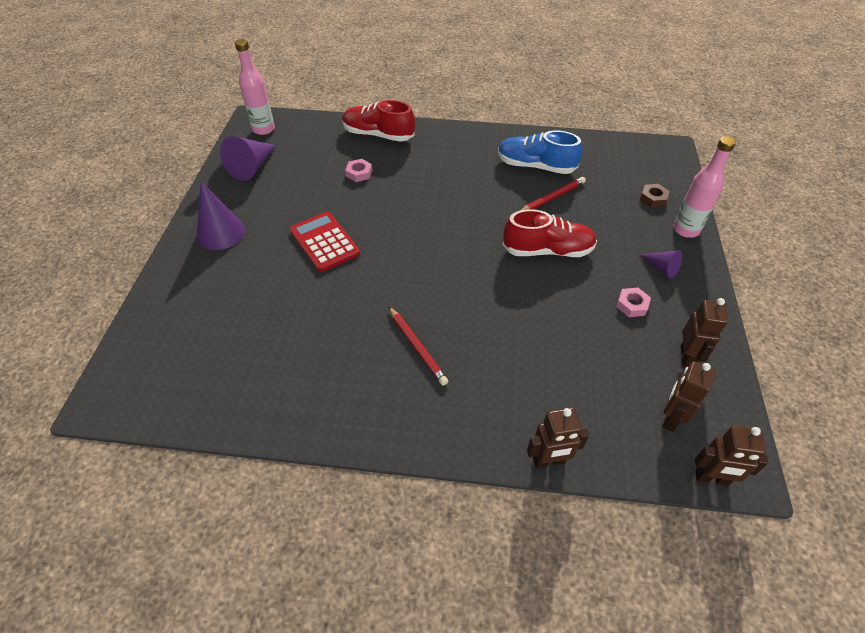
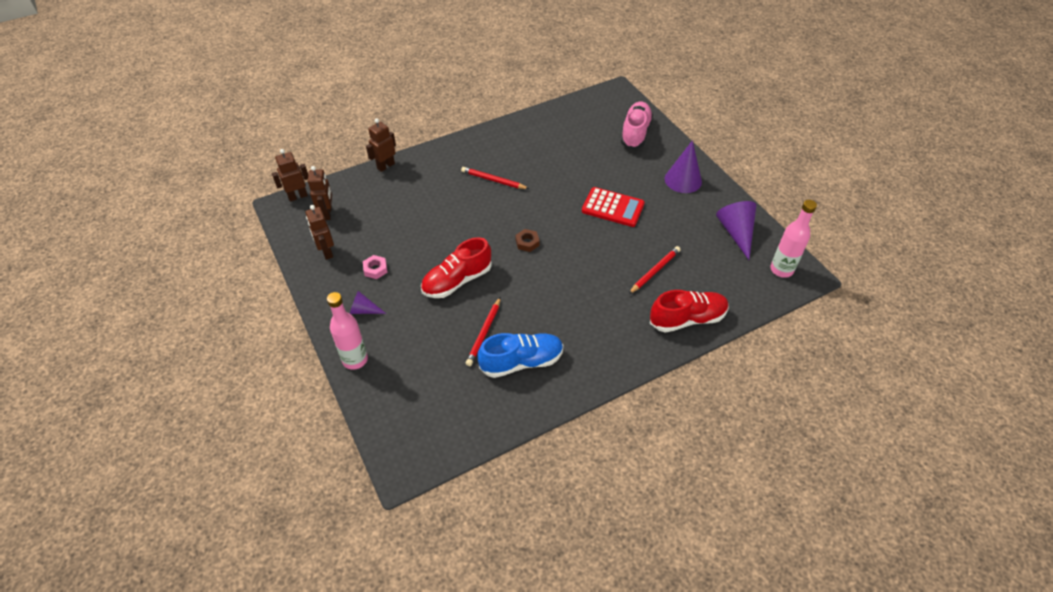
camera: 145 degrees right, 0 degrees up
pink nut [345,159,372,182] -> red pencil [629,246,681,294]
brown nut [640,184,669,207] -> brown nut moved to [515,229,540,252]
none -> pink shoe [621,102,653,149]

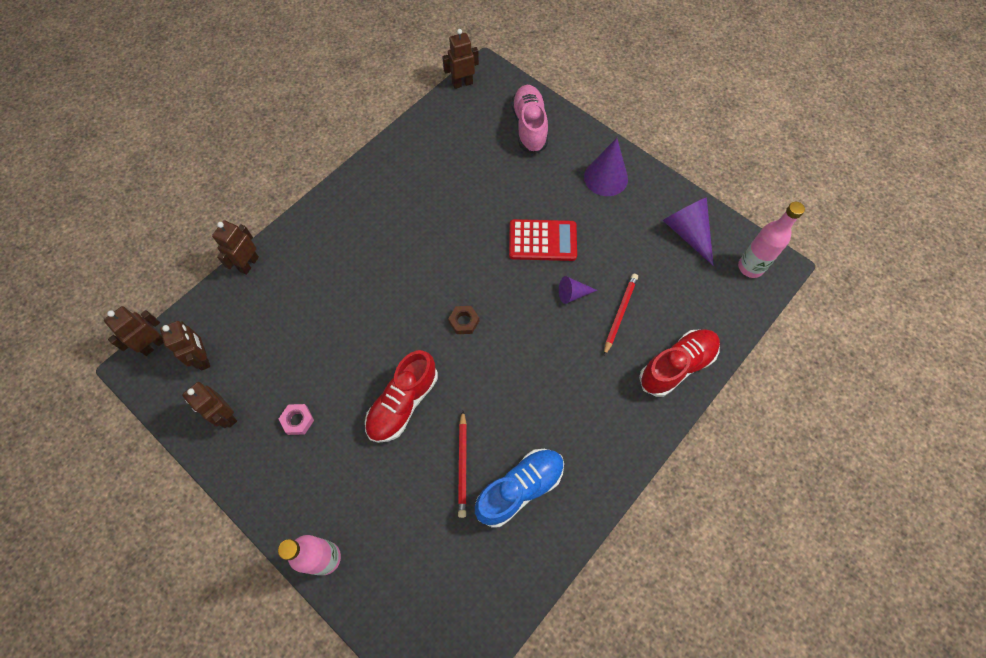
camera: 20 degrees left, 15 degrees up
purple cone [350,291,386,314] -> purple cone moved to [559,276,597,304]
red pencil [461,167,529,189] -> none
none -> brown robot [442,29,479,89]

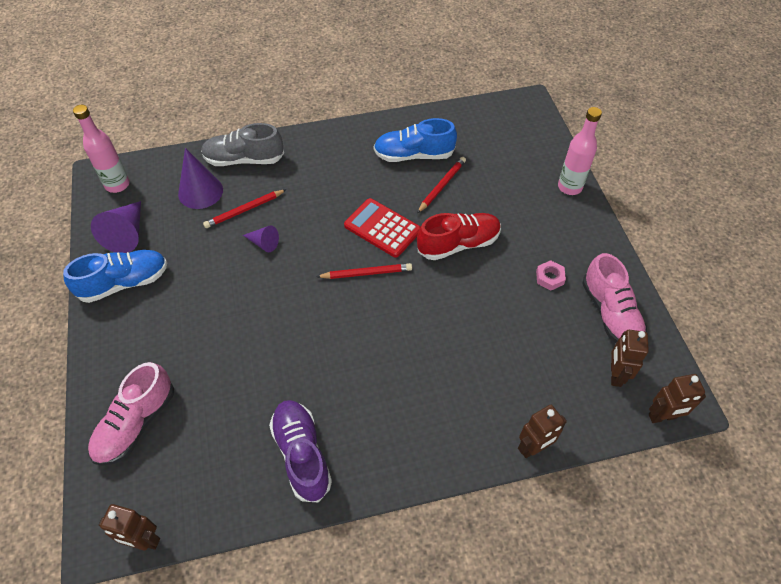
camera: 145 degrees left, 10 degrees down
brown robot [182,382,237,428] -> pink shoe [582,253,647,343]
brown nut [448,306,479,334] -> red pencil [316,263,412,279]
red calculator [509,219,577,261] -> red calculator moved to [344,198,420,258]
purple cone [584,138,628,196] -> purple cone moved to [178,148,223,209]
red shoe [639,329,720,397] -> grey shoe [201,123,284,166]
none -> blue shoe [63,250,167,303]
none -> purple shoe [269,400,332,502]

